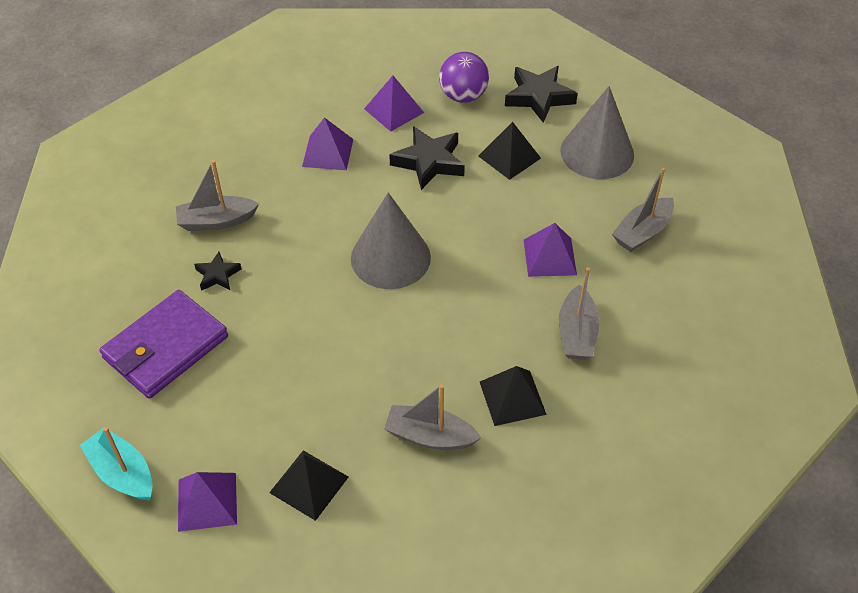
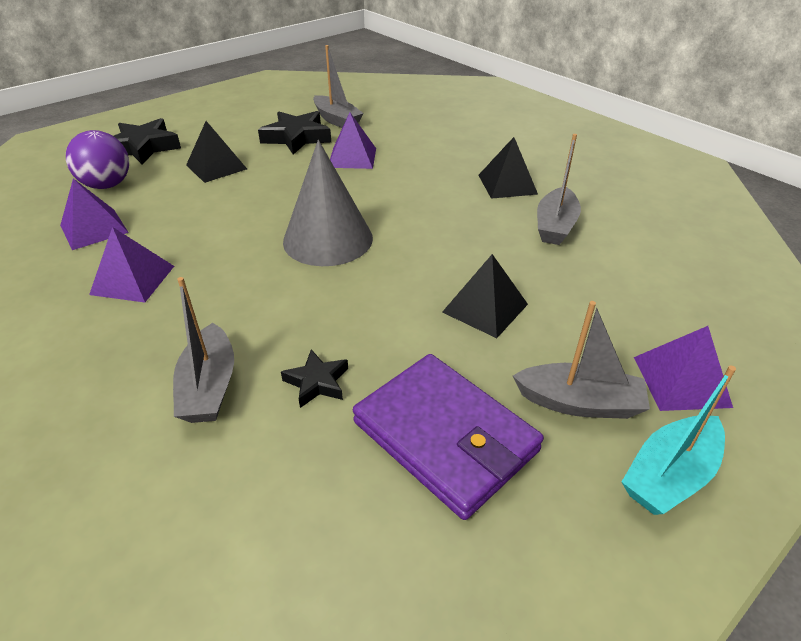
camera: 85 degrees left, 10 degrees down
black pyramid [269,450,348,521] -> black pyramid moved to [442,254,528,338]
black star [389,126,465,190] -> black star moved to [258,111,331,154]
grey boat [559,267,600,360] -> grey boat moved to [513,301,650,419]
grey cone [560,86,634,179] -> none

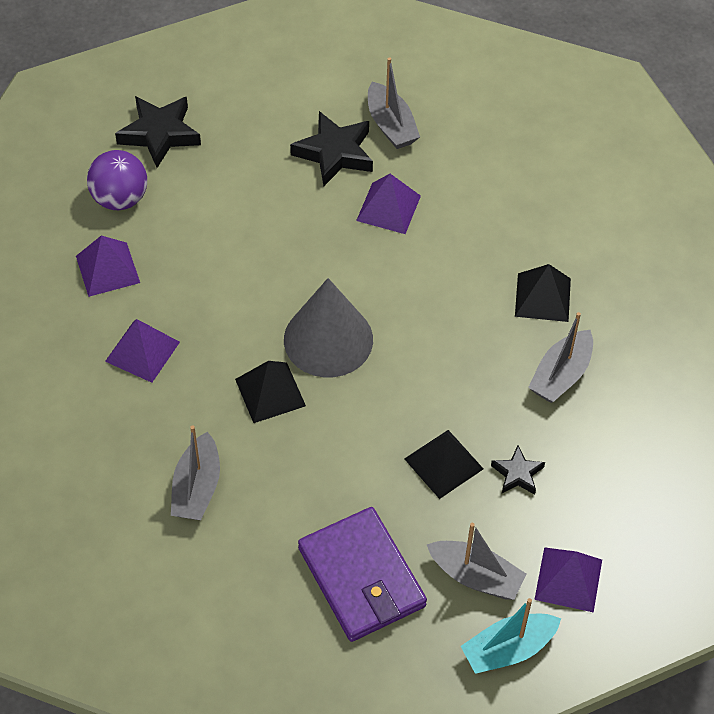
camera: 15 degrees right, 15 degrees up
black pyramid [186,121,247,183] -> black pyramid moved to [235,361,306,423]
black star [281,349,348,408] -> black star moved to [491,446,545,495]

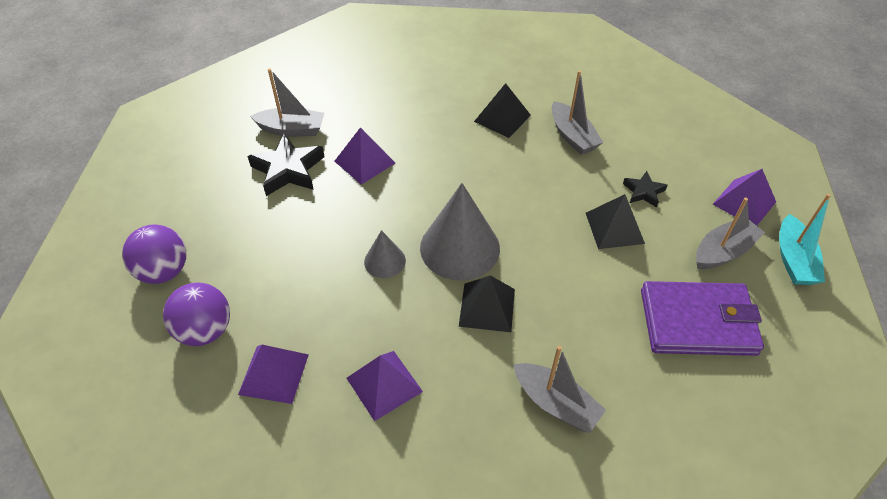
camera: 60 degrees left, 5 degrees down
black star [115,96,201,168] -> purple ball [122,224,186,284]
none -> grey cone [364,230,406,278]

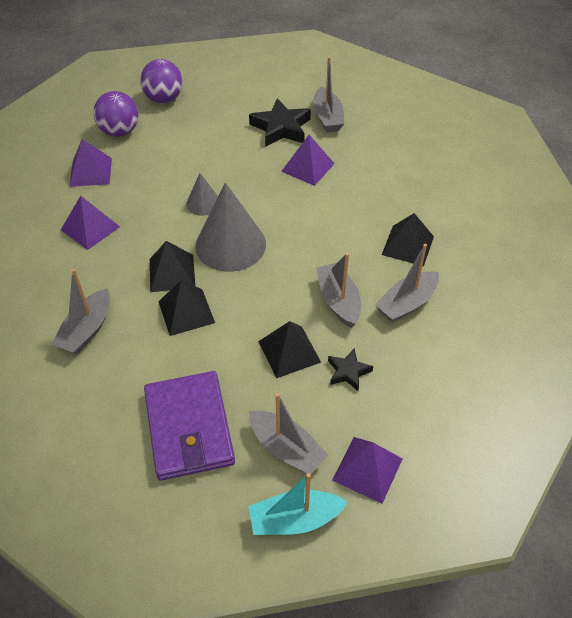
camera: 75 degrees right, 0 degrees up
none -> black pyramid [158,281,215,336]
none -> grey boat [316,253,361,328]

